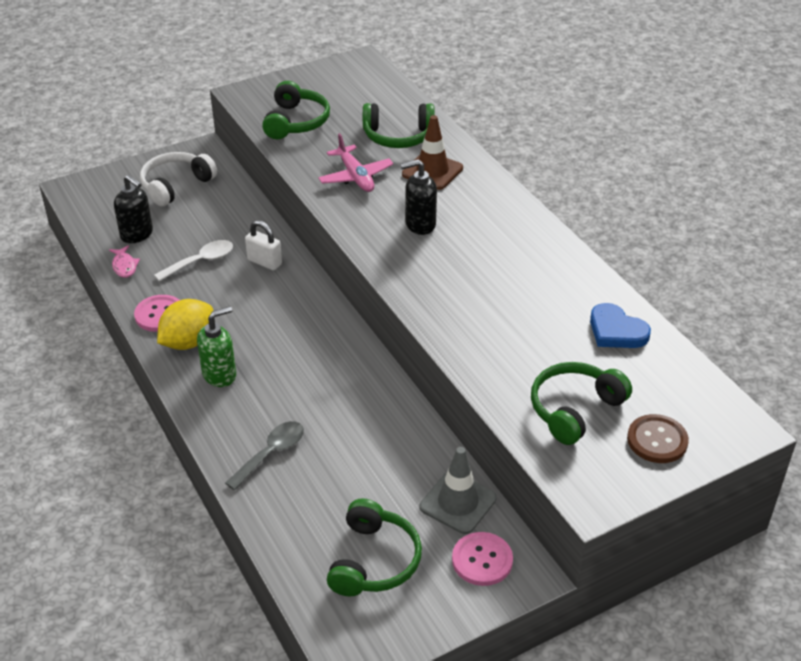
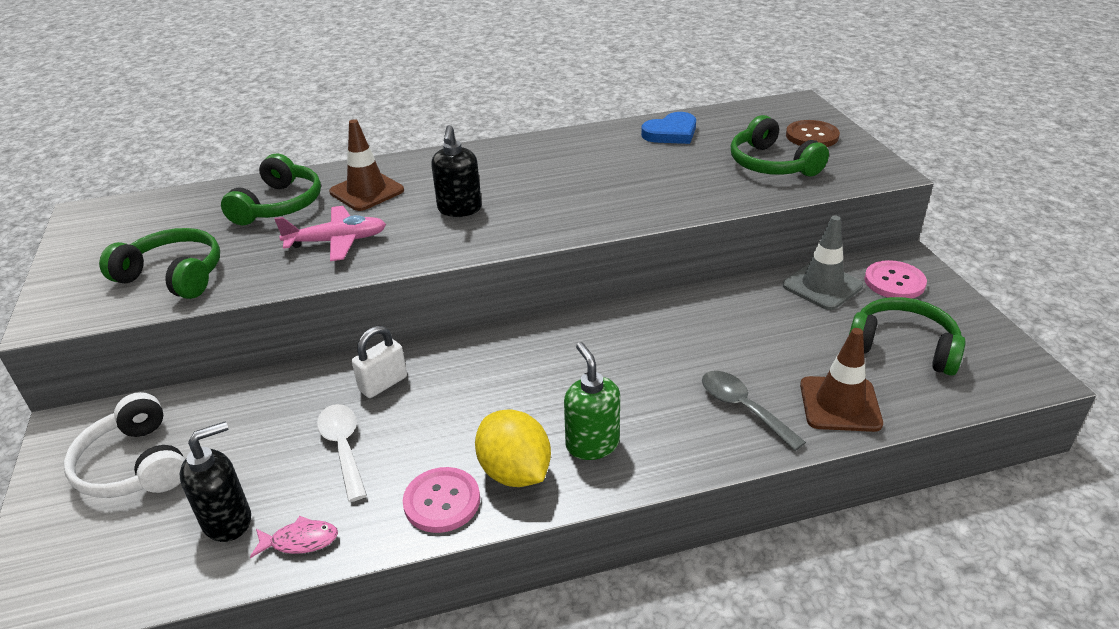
camera: 75 degrees left, 5 degrees down
none -> brown traffic cone [800,328,883,432]

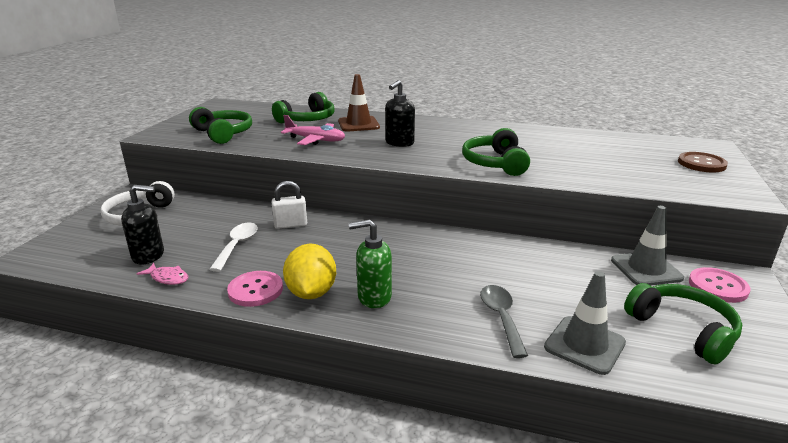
camera: 30 degrees right, 10 degrees down
green soap dispenser [564,342,620,460] -> green soap dispenser turned 105 degrees counterclockwise [349,219,392,308]
blue heart [641,112,696,144] -> none
green headphones [731,115,829,176] -> green headphones moved to [462,128,530,176]
brown traffic cone [800,328,883,432] -> grey traffic cone [544,271,626,375]

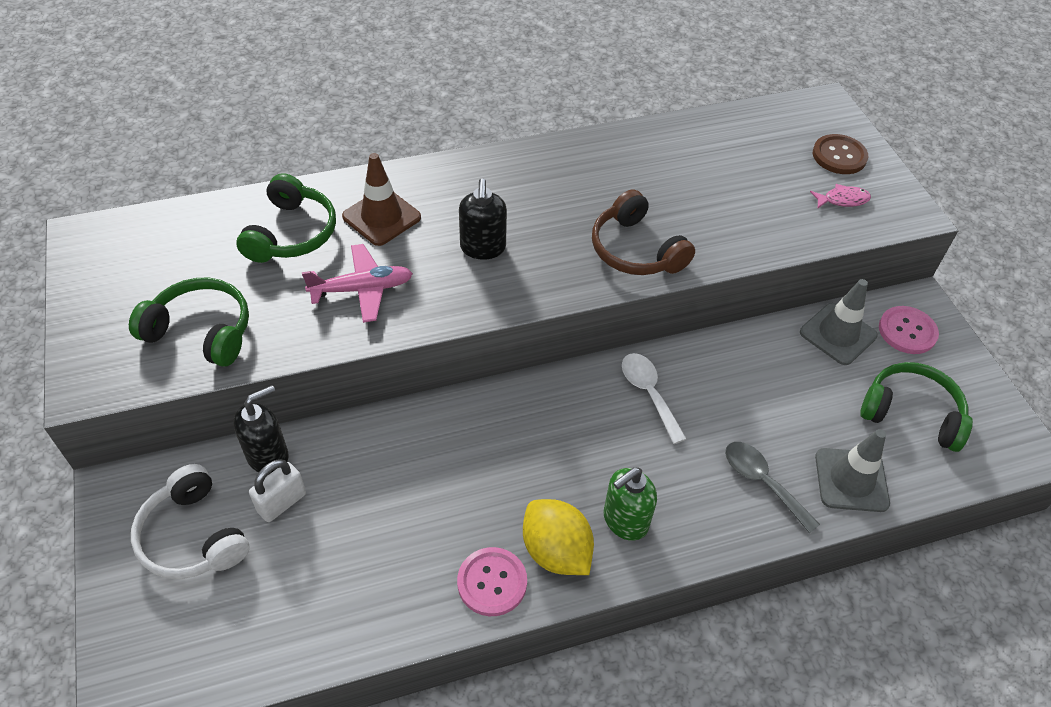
camera: 35 degrees left, 25 degrees up
black soap dispenser [121,185,164,265] -> black soap dispenser moved to [234,385,289,475]
pink fish [137,263,188,285] -> pink fish moved to [810,184,871,208]
white spoon [209,223,258,272] -> white spoon moved to [622,353,687,444]
white padlock [272,181,307,229] -> white padlock moved to [249,459,306,522]
green headphones [462,128,530,176] -> brown headphones [592,189,695,275]

